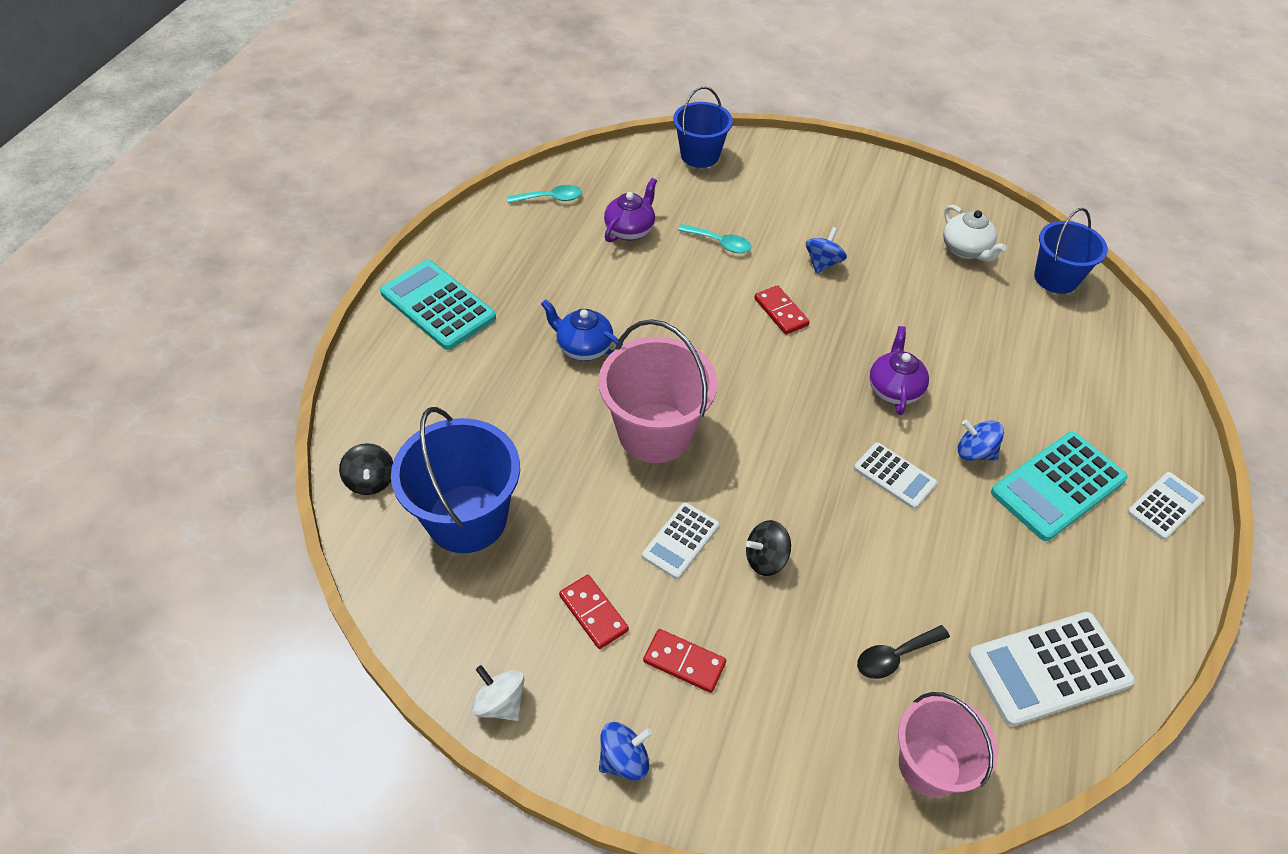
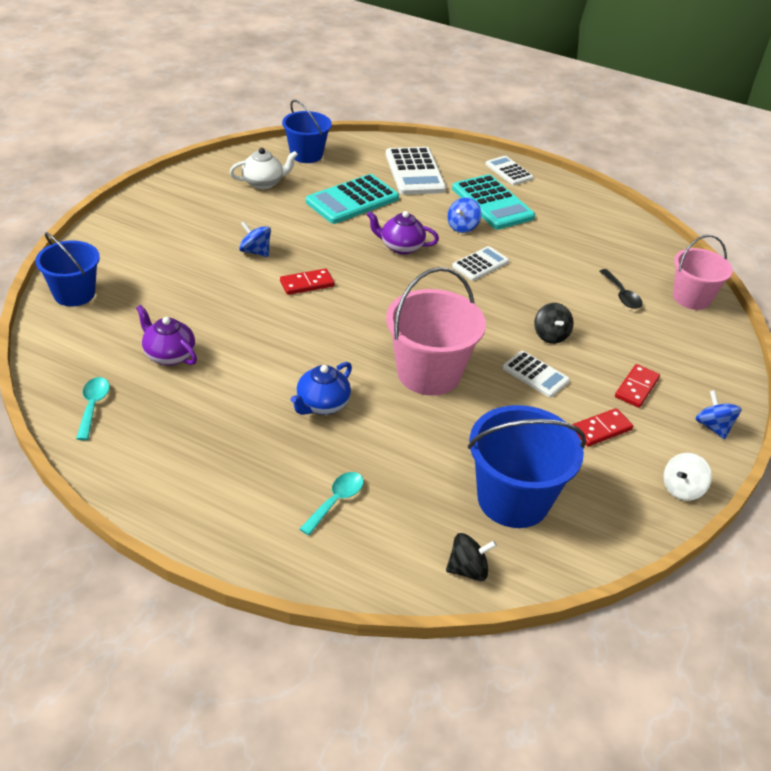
camera: 85 degrees left, 10 degrees down
turquoise calculator [380,260,496,350] -> turquoise calculator moved to [306,174,399,224]
turquoise spoon [678,224,751,253] -> turquoise spoon moved to [300,472,364,535]
white calculator [968,612,1135,727] -> white calculator moved to [386,147,446,195]

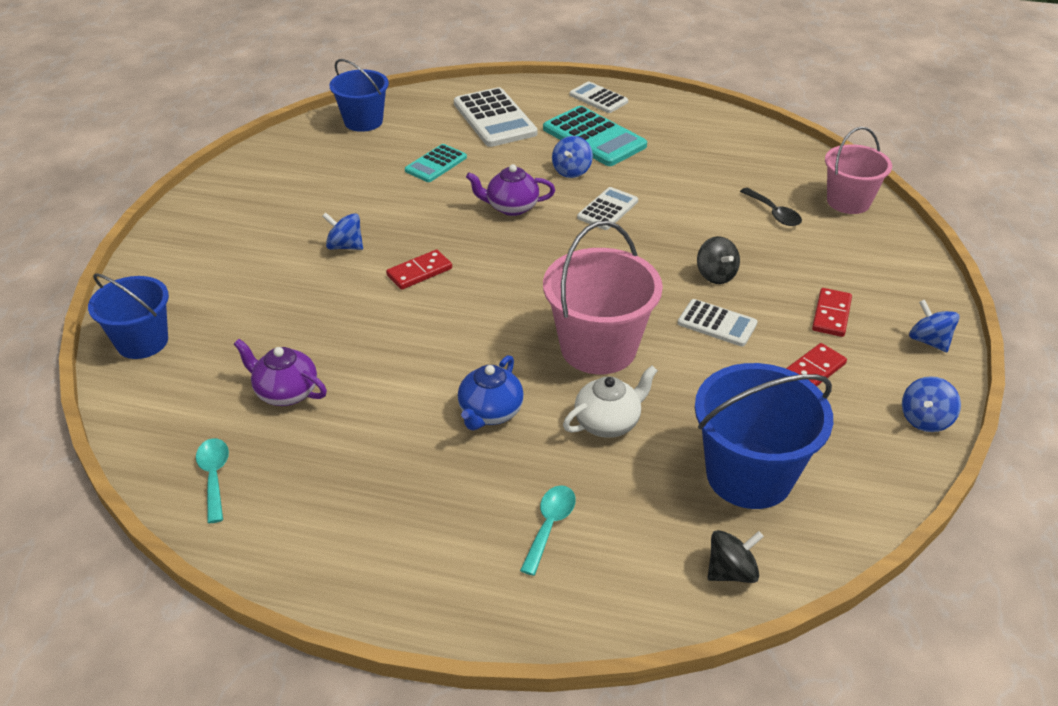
camera: 10 degrees left, 0 degrees up
white teapot [230,148,298,189] -> white teapot moved to [563,366,658,438]
turquoise calculator [306,174,399,224] -> turquoise calculator [405,144,467,182], size x0.59
white spinning top [663,453,712,501] -> blue spinning top [902,376,961,432]

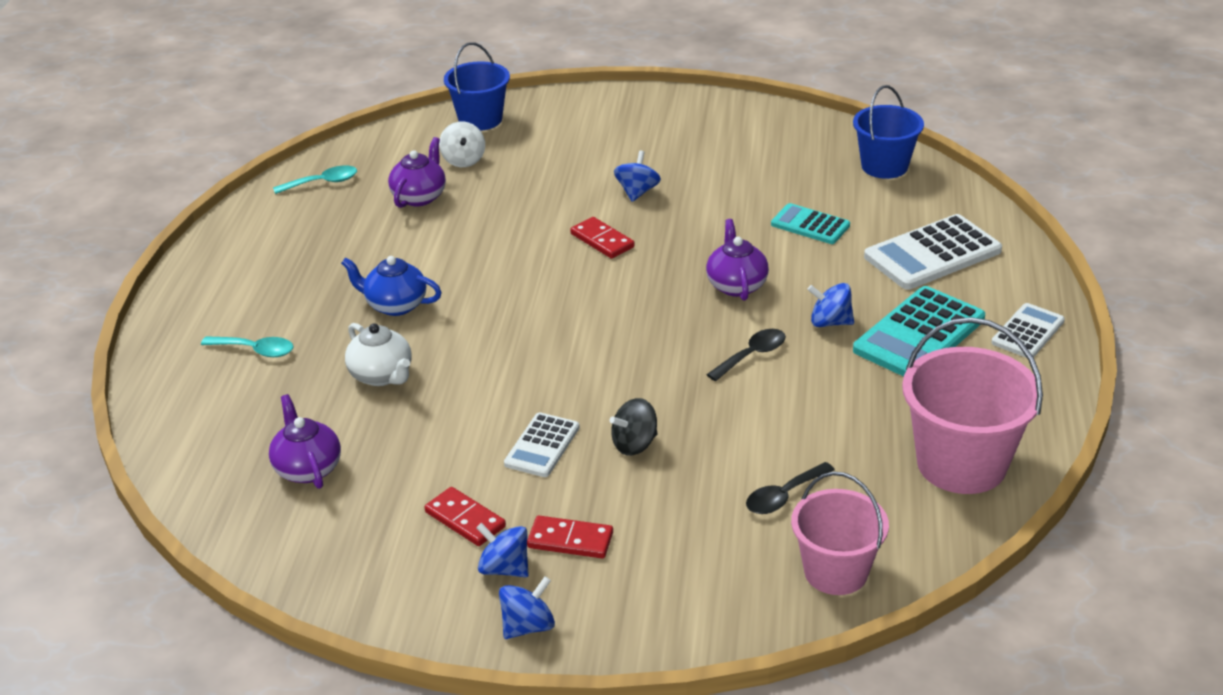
camera: 85 degrees right, 5 degrees down
pink bucket [543,221,663,374] -> pink bucket moved to [902,317,1043,494]
white calculator [577,187,638,230] -> black spoon [706,329,786,381]
blue bucket [695,363,833,509] -> purple teapot [269,394,341,489]
black spinning top [707,530,764,583] -> none
blue spinning top [902,376,961,432] -> blue spinning top moved to [476,523,529,577]
none -> white spinning top [439,121,485,167]

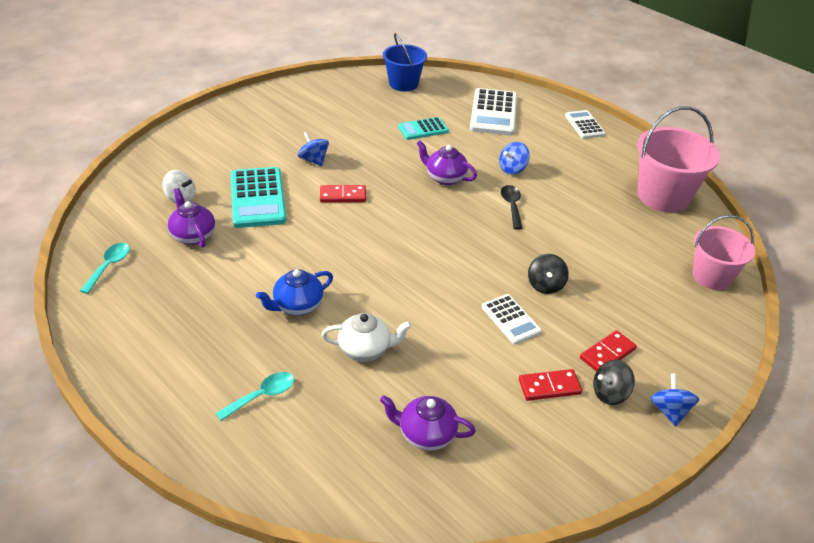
camera: 55 degrees left, 5 degrees up
blue bucket [444,42,510,131] -> none
blue spinning top [476,523,529,577] -> black spinning top [593,360,635,405]
black spoon [746,462,835,514] -> none
turquoise calculator [853,286,985,377] -> turquoise calculator moved to [231,167,286,228]

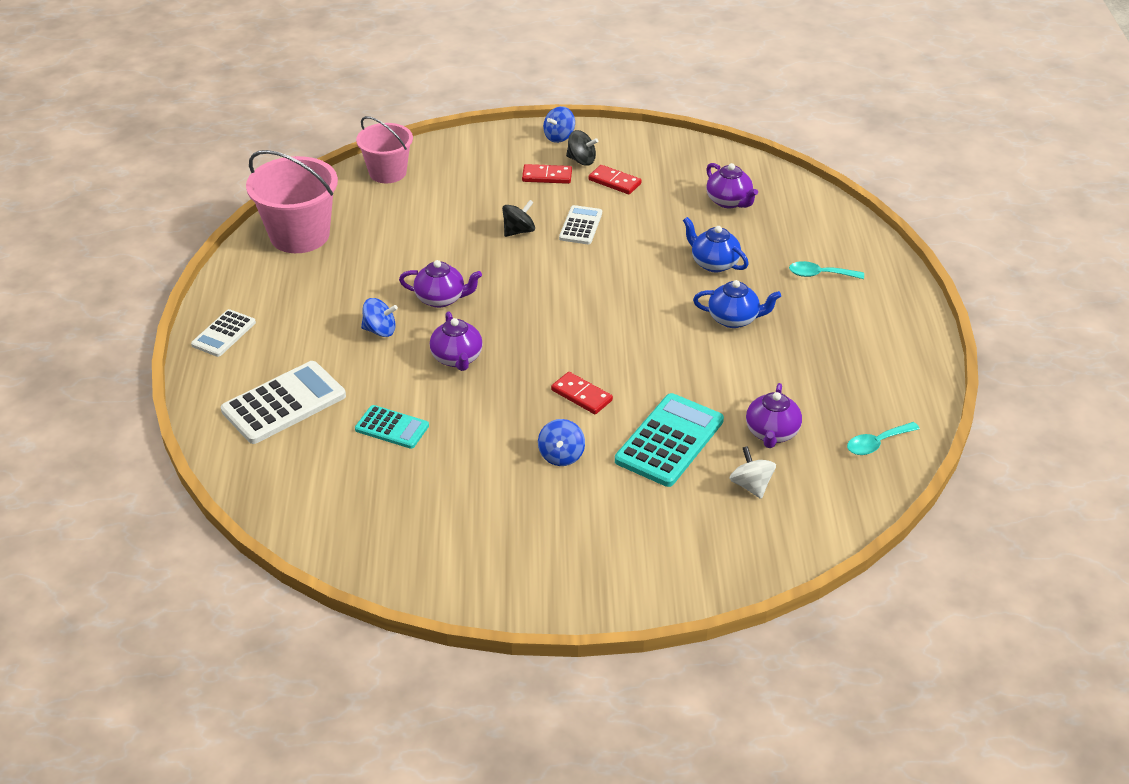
camera: 135 degrees left, 0 degrees up
white teapot [322,313,412,362] -> blue teapot [683,217,749,272]
blue bucket [383,33,427,91] -> none
black spoon [501,185,523,230] -> purple teapot [399,260,482,308]

